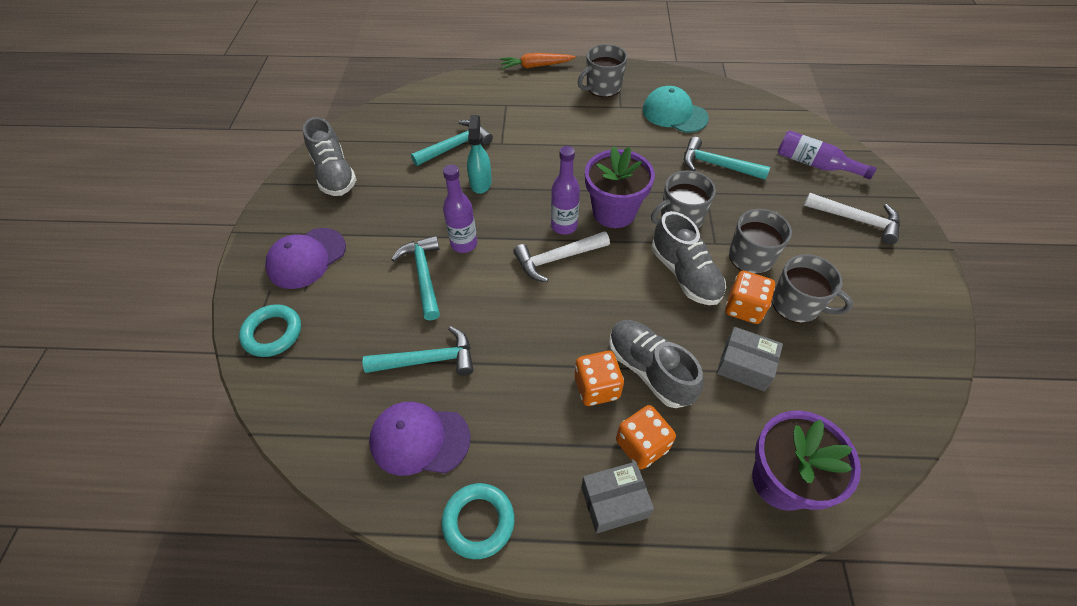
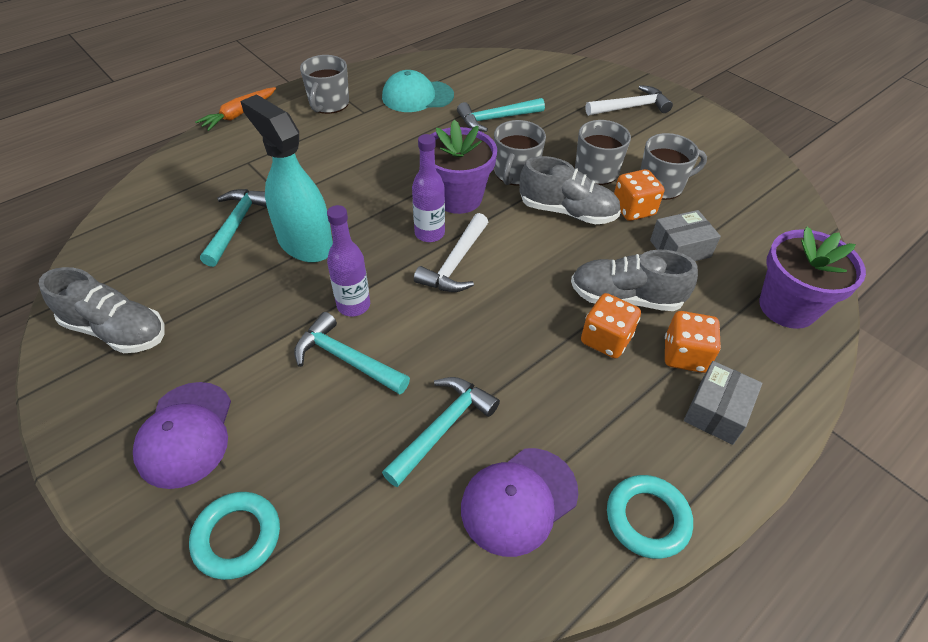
camera: 45 degrees left, 5 degrees down
turquoise spray bottle [467,115,492,194] -> turquoise spray bottle [240,94,333,263], size x1.71
purple bottle [778,131,877,180] -> none

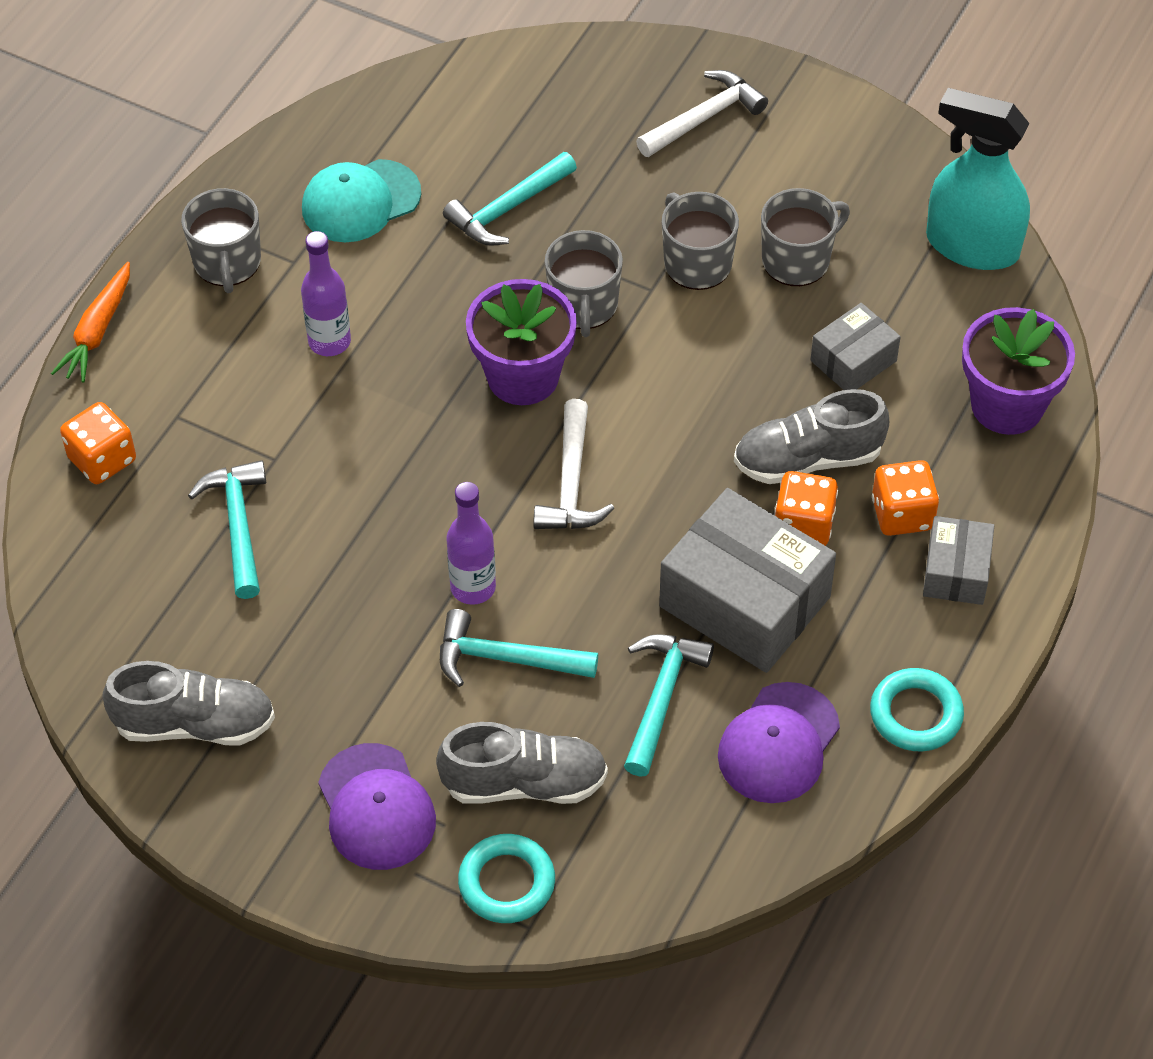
camera: 20 degrees left, 5 degrees up
turquoise spray bottle [240,94,333,263] -> turquoise spray bottle moved to [926,88,1030,270]
purple bottle [412,134,445,242] -> purple bottle moved to [301,231,351,356]
grey shoe [520,156,621,224] -> grey shoe moved to [436,722,608,804]
orange dice [614,169,664,221] -> orange dice moved to [60,402,136,484]
none -> grey box [659,488,836,673]

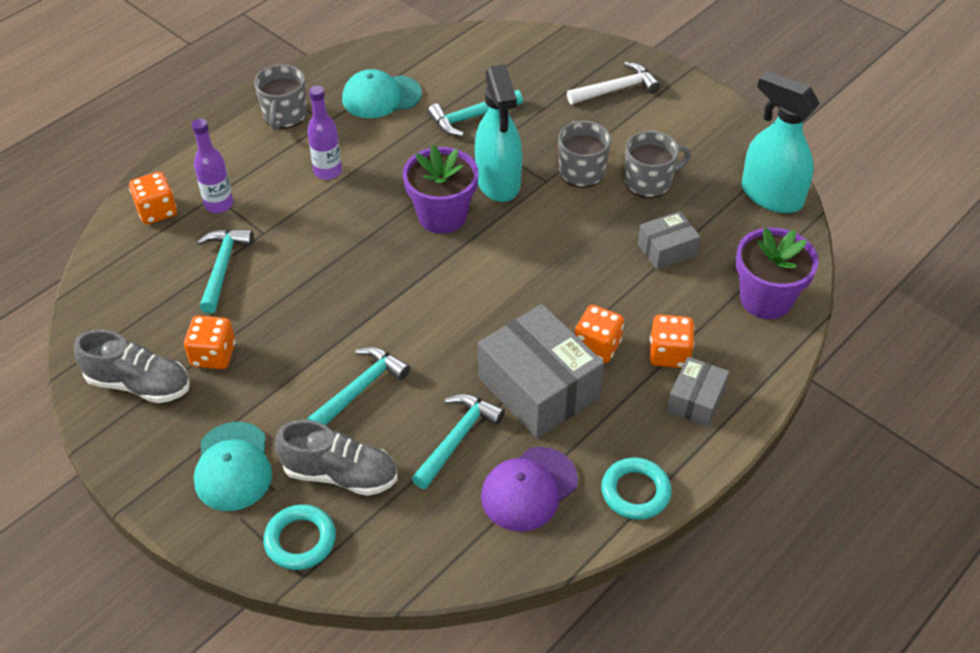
camera: 15 degrees right, 5 degrees down
orange carrot [51,262,130,383] -> none
purple cap [318,743,436,870] -> turquoise cap [194,422,272,511]
turquoise hammer [440,609,598,687] -> turquoise hammer turned 105 degrees clockwise [307,347,410,425]
purple bottle [446,482,496,605] -> purple bottle moved to [192,118,233,213]
white hammer [533,399,614,529] -> none
grey mug [545,230,623,337] -> turquoise spray bottle [475,64,522,202]
grey shoe [734,389,889,484] -> none
none -> orange dice [184,316,236,369]

